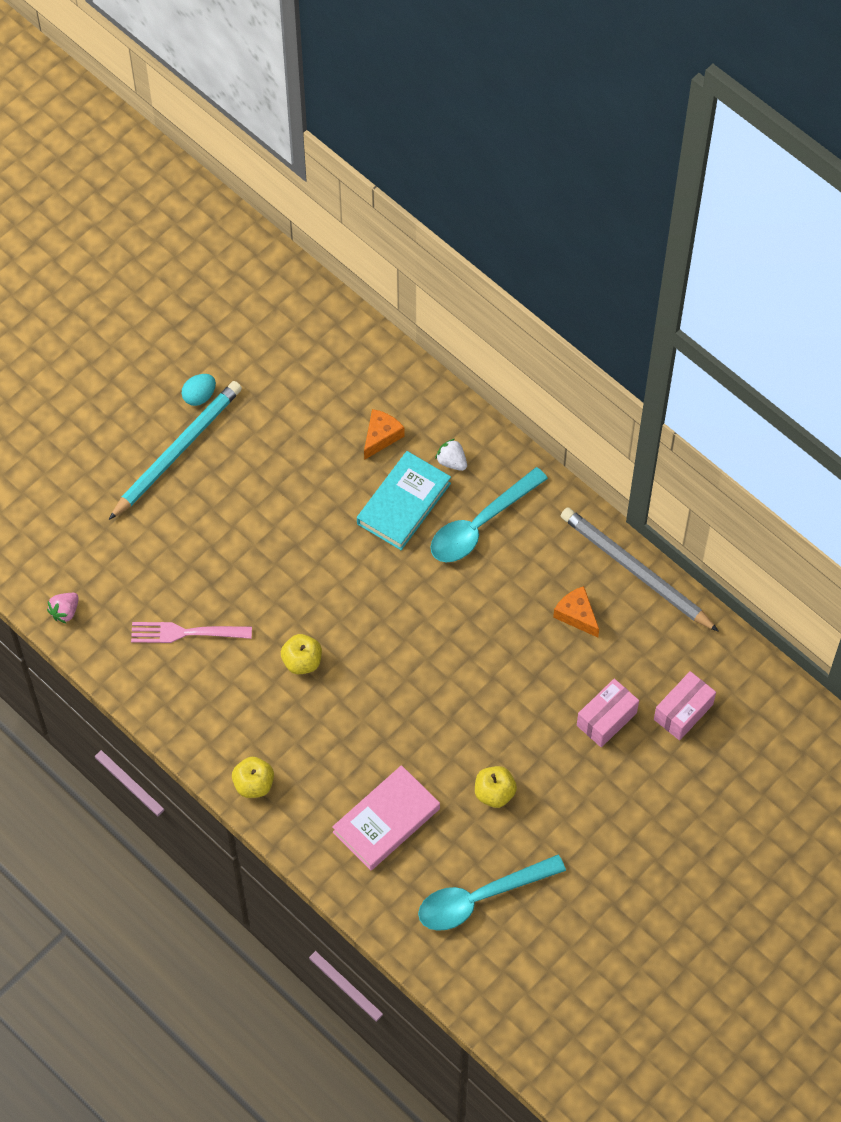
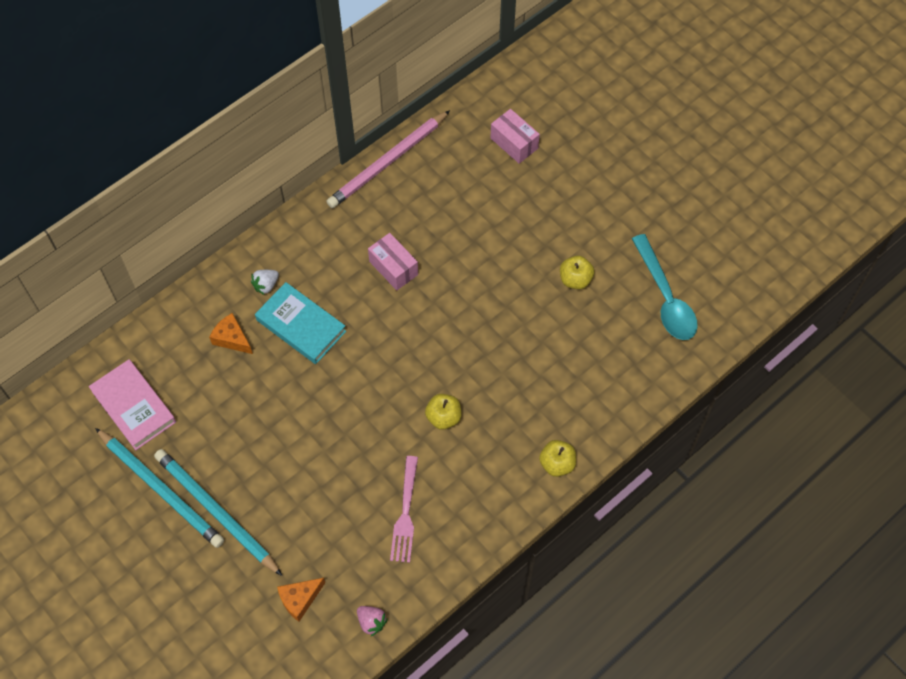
camera: 85 degrees left, 0 degrees up
turquoise egg [182,374,216,406] -> turquoise pencil [95,428,224,548]
pink book [332,765,440,870] -> pink book moved to [89,359,176,450]
turquoise spoon [431,467,548,562] -> none
orange cheese [553,586,599,637] -> orange cheese moved to [277,578,325,622]
grey pencil [561,507,719,632] -> pink pencil [326,110,450,208]
pink box [577,679,639,747] -> pink box moved to [368,233,418,290]

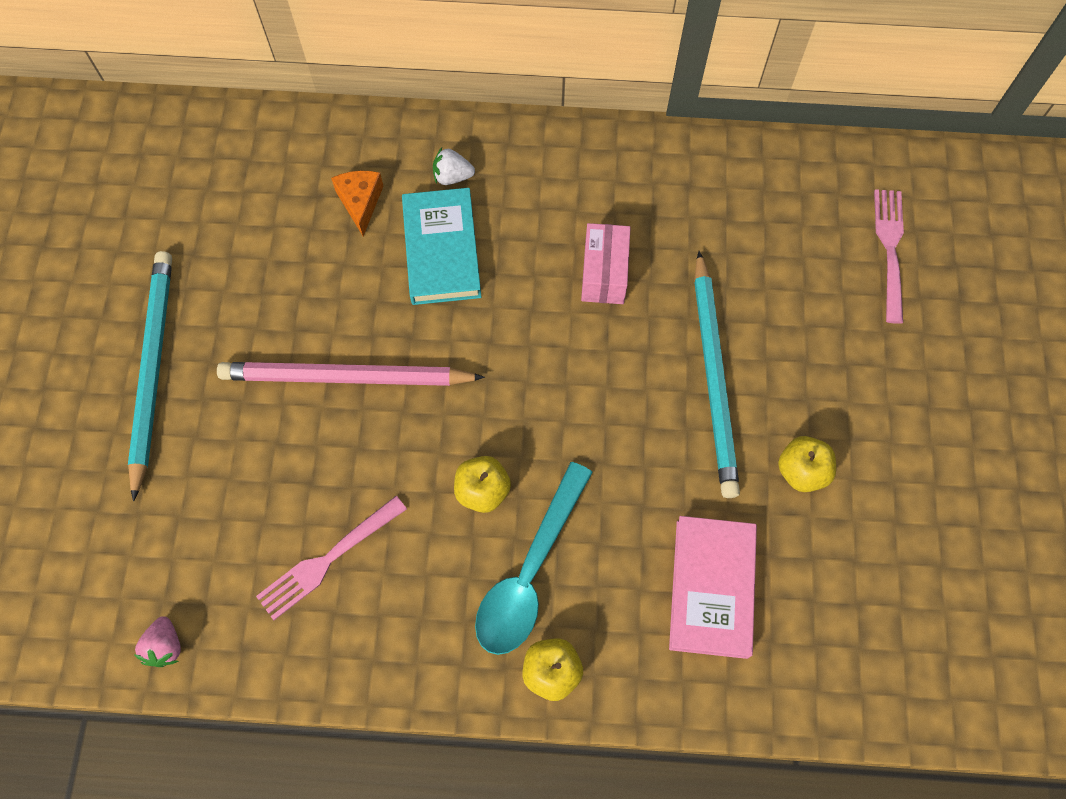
camera: 45 degrees right, 5 degrees up
pink book [89,359,176,450] -> pink book moved to [669,516,757,659]
turquoise pencil [95,428,224,548] -> turquoise pencil moved to [694,251,740,498]
orange cheese [277,578,325,622] -> none
pink pencil [326,110,450,208] -> pink pencil moved to [217,362,485,386]
pink box [490,109,540,164] -> pink fork [874,189,904,324]
turquoise spoon [632,234,698,340] -> turquoise spoon moved to [475,462,593,655]

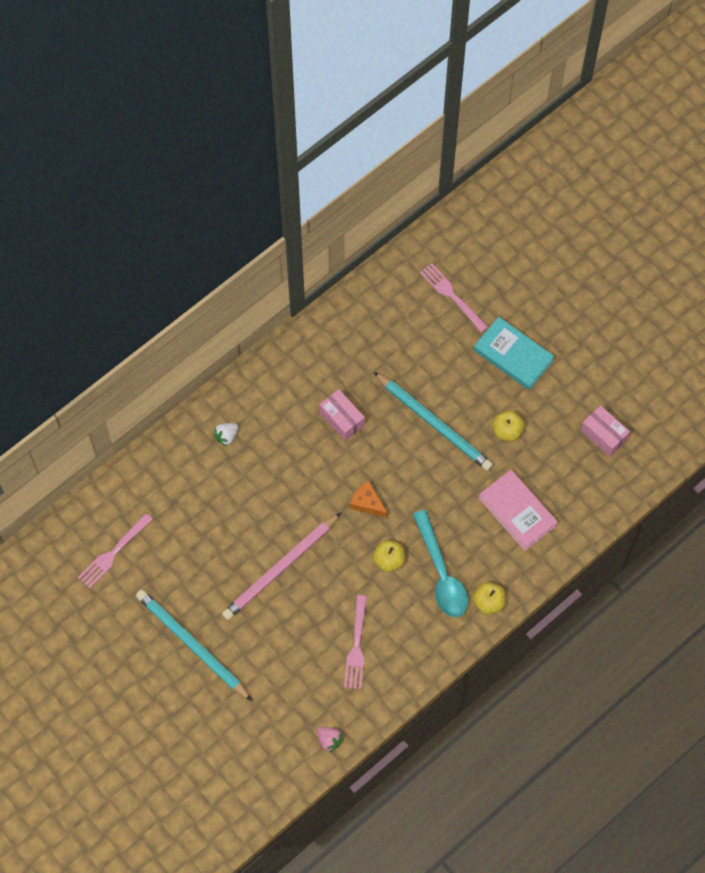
camera: 45 degrees left, 0 degrees up
orange cheese [331,171,383,236] -> orange cheese moved to [350,481,387,518]
turquoise book [402,188,481,305] -> turquoise book moved to [474,317,554,390]
none -> pink fork [78,513,153,588]
none -> pink box [581,405,630,457]

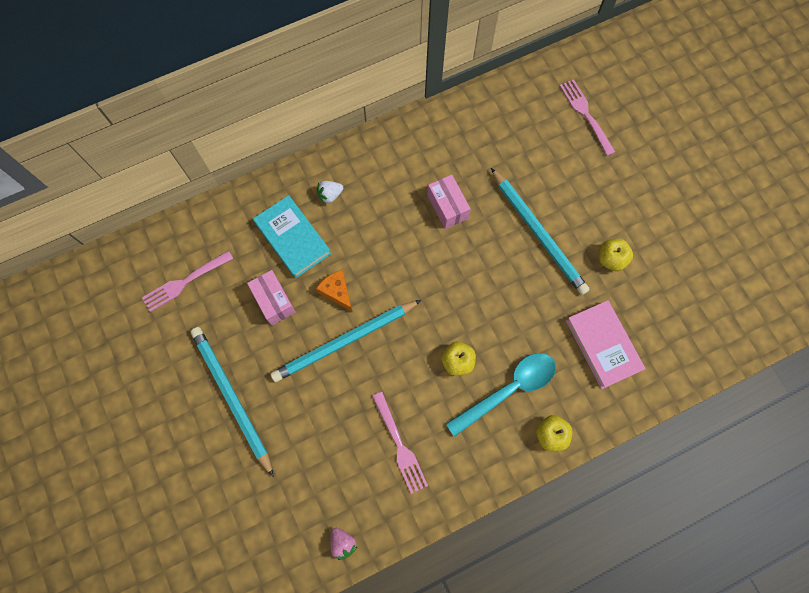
camera: 15 degrees right, 5 degrees up
pink pencil [222,513,341,620] -> turquoise pencil [271,300,421,382]
pink fork [344,595,367,689] -> pink fork turned 45 degrees counterclockwise [372,392,428,494]
orange cheese [350,481,387,518] -> orange cheese moved to [316,270,352,312]
turquoise spoon [413,510,468,617] -> turquoise spoon turned 120 degrees counterclockwise [446,353,556,437]
turquoise book [474,317,554,390] -> turquoise book moved to [253,195,331,278]
pink box [581,405,630,457] -> pink box moved to [247,270,296,325]

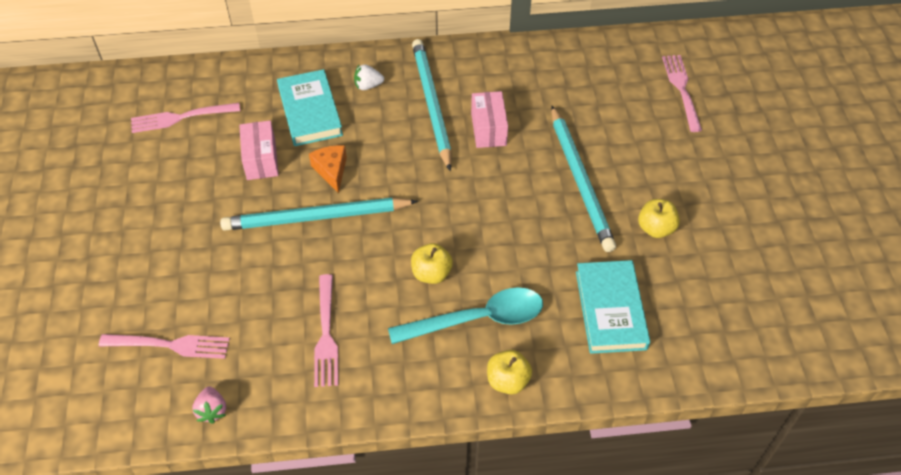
camera: 20 degrees right, 20 degrees down
turquoise pencil [190,327,274,477] -> turquoise pencil moved to [412,39,452,171]
pink book [566,300,645,389] -> turquoise book [576,260,650,354]
none -> pink fork [99,334,230,359]

